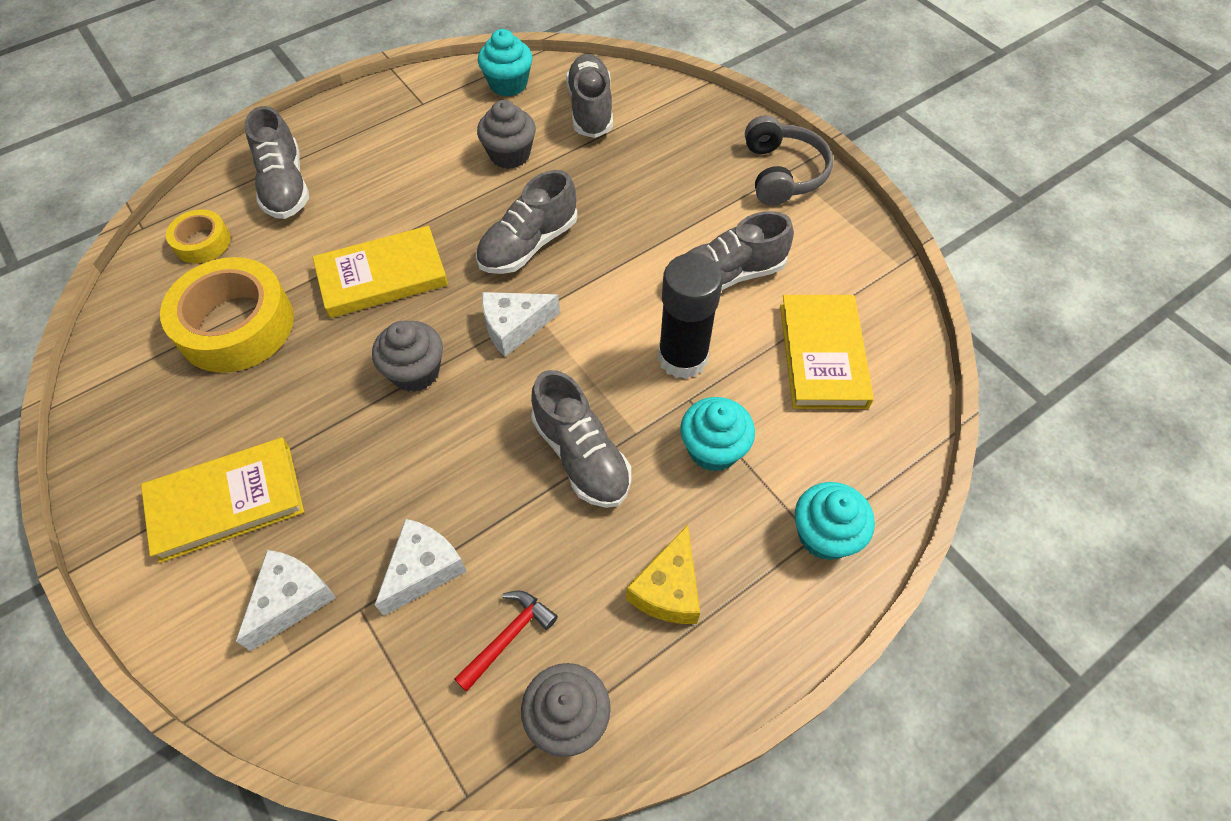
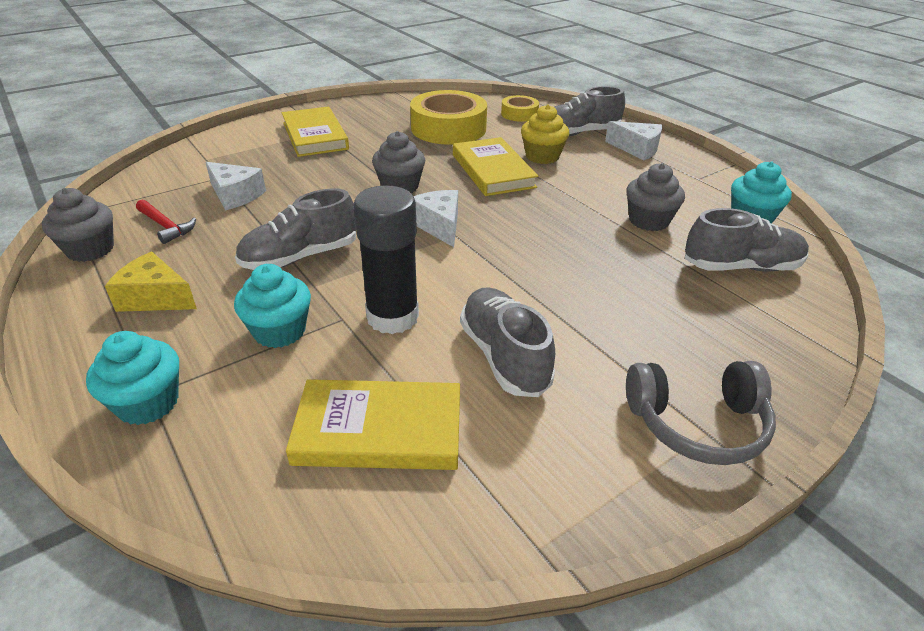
camera: 90 degrees right, 20 degrees down
white cheese [236,550,336,651] -> white cheese moved to [605,121,662,160]
grey shoe [476,170,578,274] -> none
none -> yellow cupcake [521,105,569,164]

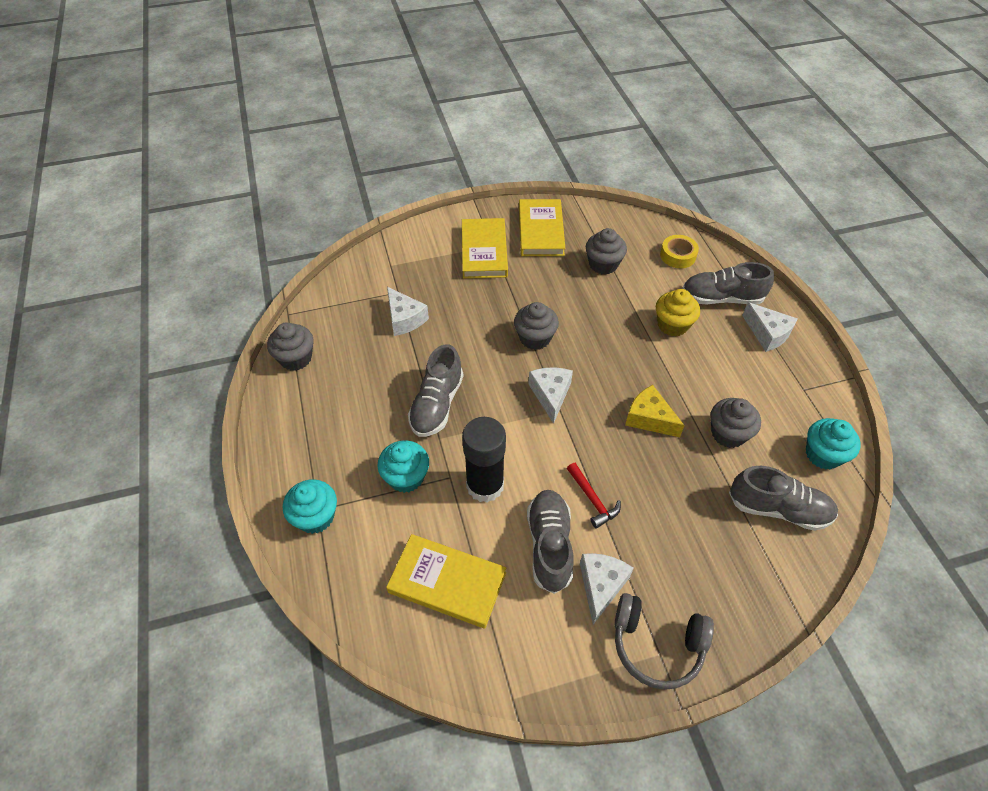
camera: 20 degrees right, 15 degrees up
yellow cheese [105,252,197,312] -> yellow cheese moved to [625,385,685,437]
red hammer [136,200,196,244] -> red hammer moved to [567,463,621,528]
grey shoe [235,188,356,270] -> grey shoe turned 60 degrees counterclockwise [408,344,463,437]
yellow tape [410,90,487,145] -> grey cupcake [586,228,627,275]
yellow book [453,137,538,196] -> yellow book moved to [519,199,565,256]
none -> white cheese [580,553,634,625]

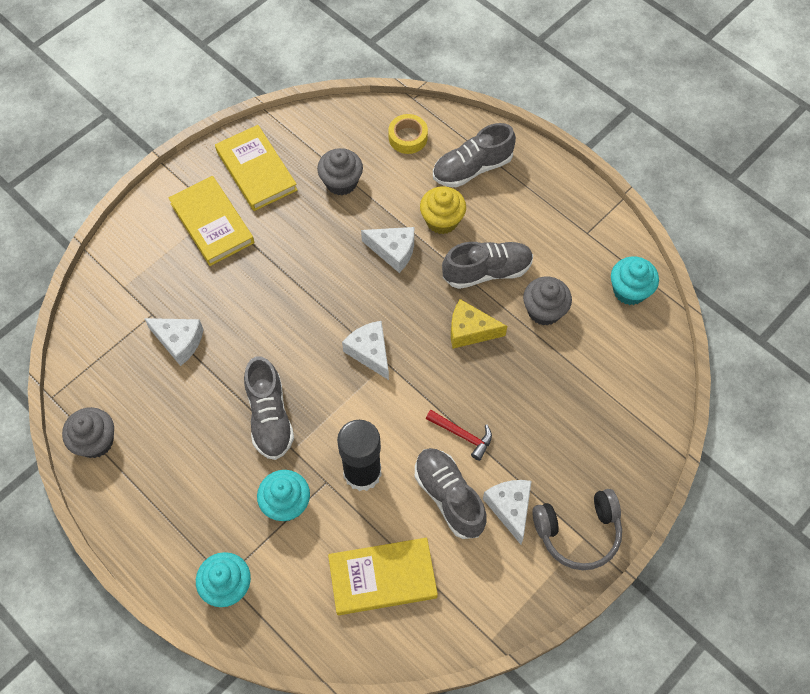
camera: 30 degrees left, 10 degrees up
grey cupcake [514,302,559,350] -> none
grey shoe [729,466,838,531] -> grey shoe moved to [442,242,533,289]
white cheese [742,302,798,352] -> white cheese moved to [361,227,414,273]

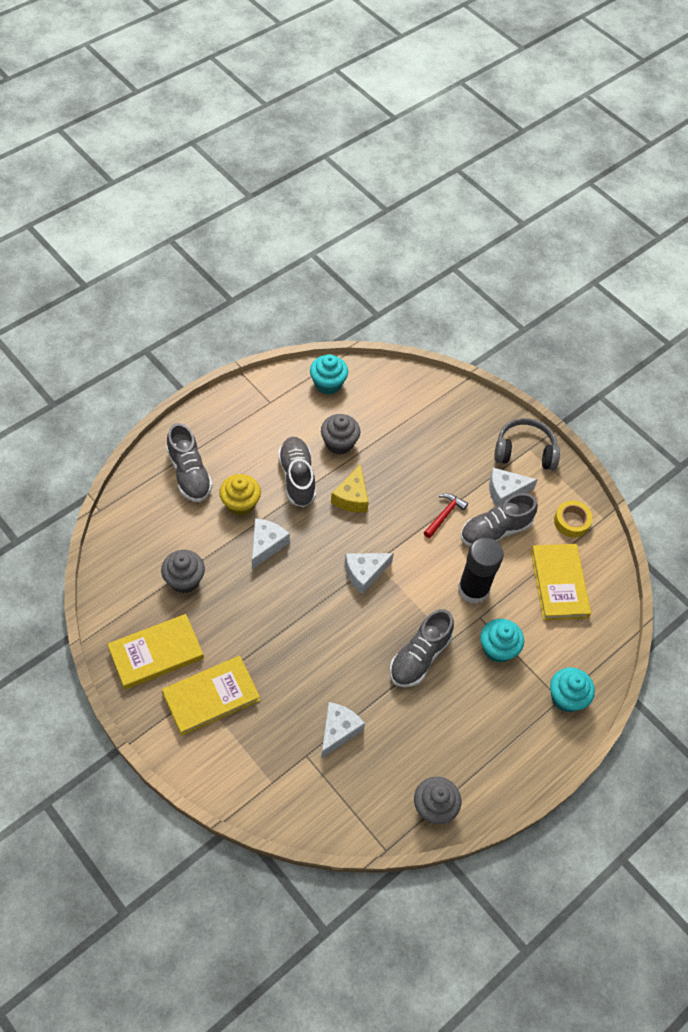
camera: 90 degrees left, 5 degrees down
grey shoe [244,356,294,460] -> grey shoe turned 135 degrees clockwise [390,609,454,687]
yellow tape [388,114,428,154] -> yellow tape moved to [554,500,593,538]
grey headphones [532,489,622,570] -> grey headphones turned 75 degrees counterclockwise [494,418,560,470]

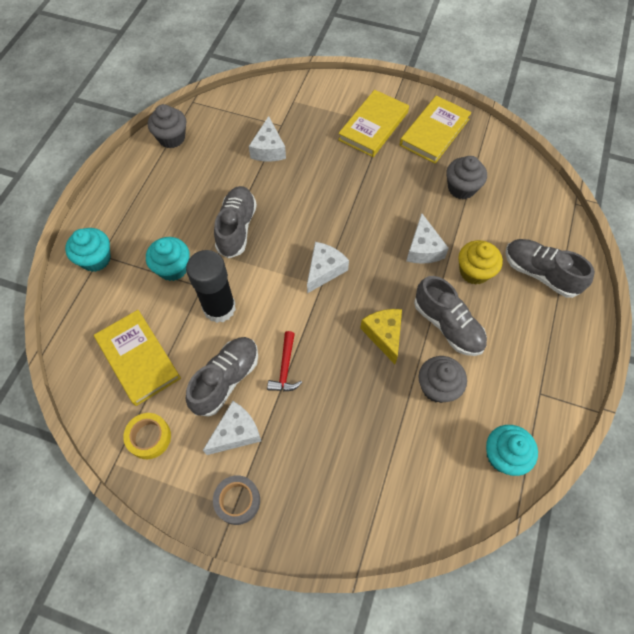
camera: 155 degrees right, 5 degrees up
grey headphones [494,418,560,470] -> grey tape [213,475,260,525]

